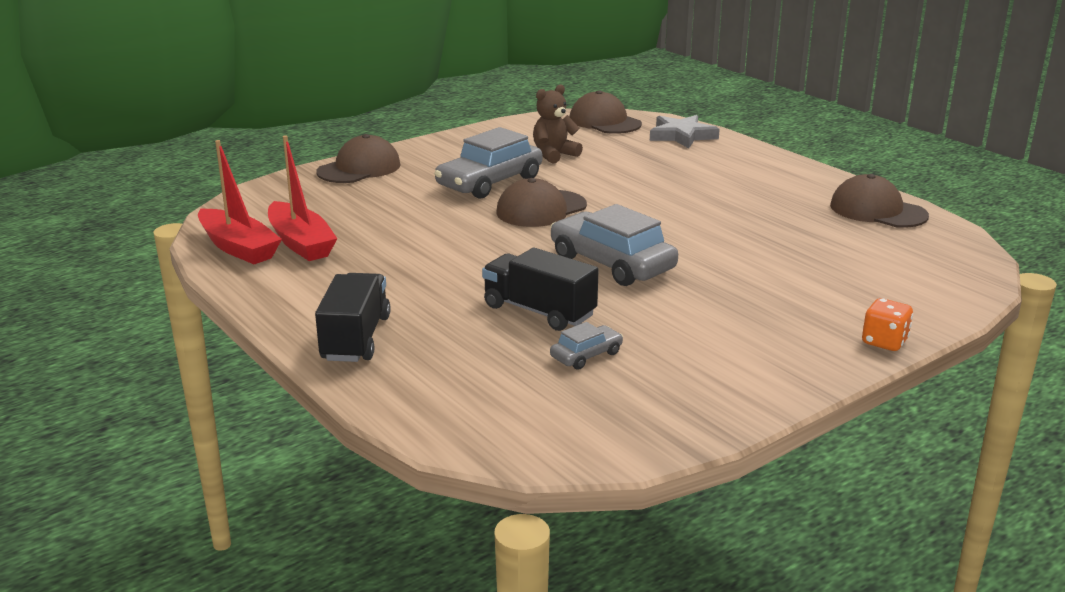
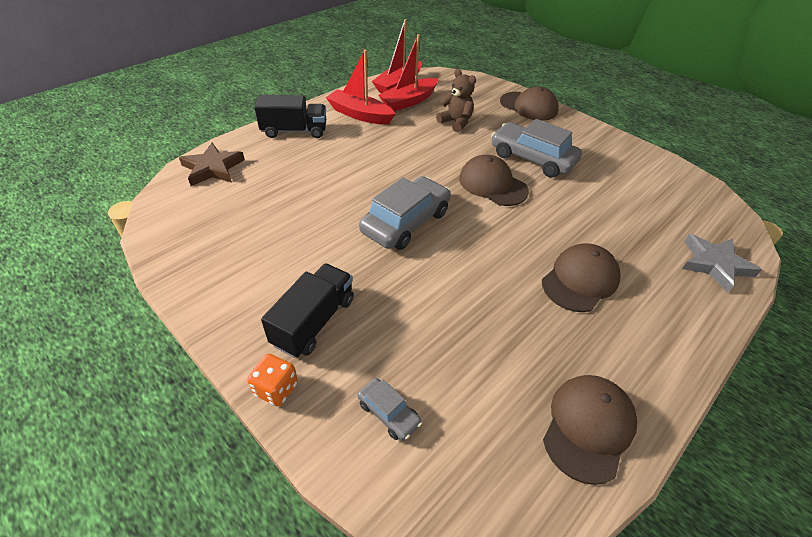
camera: 80 degrees right, 20 degrees up
black truck [482,248,599,331] -> black truck moved to [261,263,354,358]
brown teddy bear [533,84,583,164] -> brown teddy bear moved to [436,69,476,132]
grey car [550,322,623,370] -> grey car moved to [357,378,422,441]
brown cap [570,90,642,134] -> brown cap moved to [542,243,621,312]
none -> brown star [179,143,245,186]
none -> red boat [326,50,395,125]

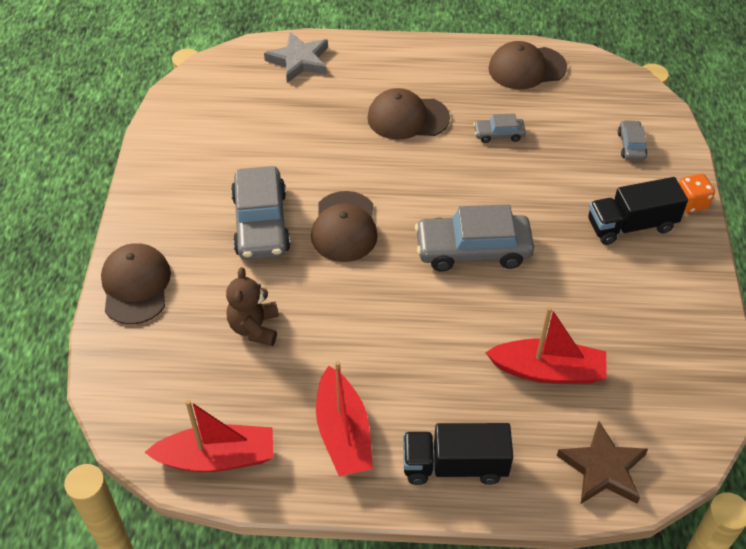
camera: 130 degrees left, 5 degrees up
black truck [254,95,326,138] -> black truck turned 45 degrees counterclockwise [403,423,513,485]
red boat [378,34,438,111] -> red boat moved to [485,306,607,384]
none -> grey car [473,113,526,143]

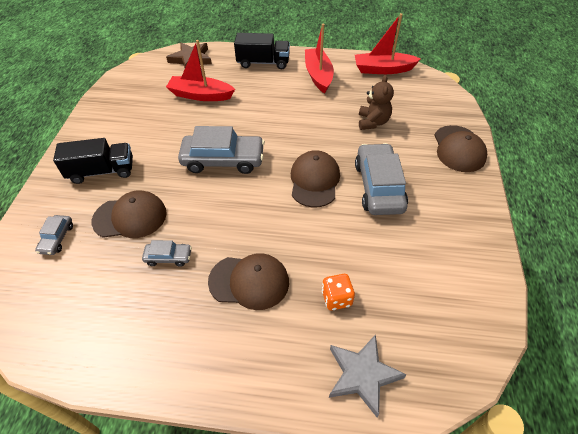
camera: 175 degrees left, 0 degrees up
brown cap [488,41,567,90] -> brown cap moved to [92,191,167,238]
orange dice [679,173,715,213] -> orange dice moved to [322,274,355,310]

